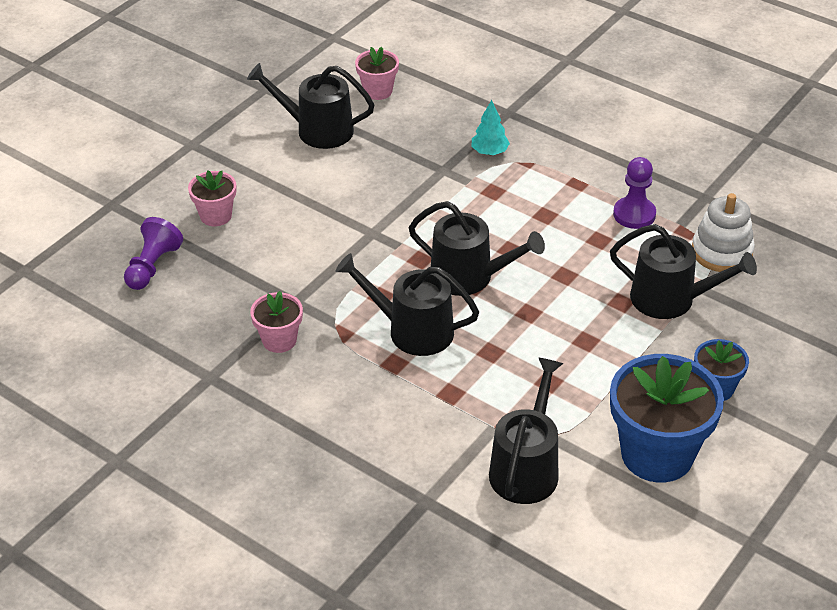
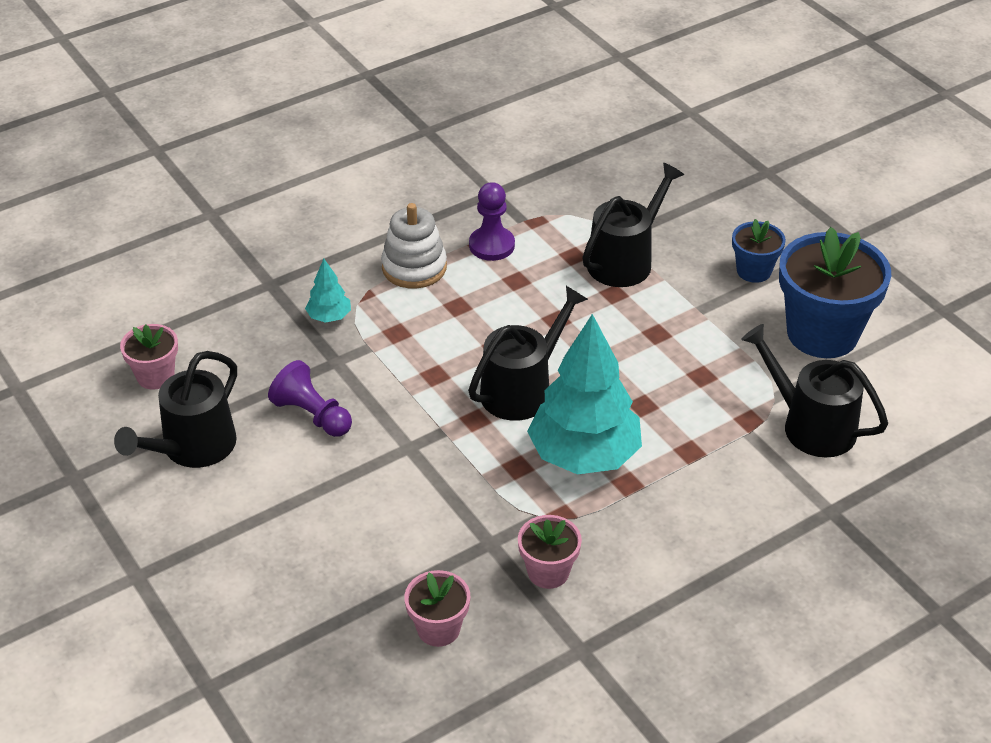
camera: 70 degrees left, 0 degrees up
purple pawn [124,217,183,290] -> purple pawn moved to [268,360,352,437]
pink flower pot [188,171,236,226] -> pink flower pot moved to [404,570,470,647]
black watering can [336,253,479,356] -> turquoise tree [527,314,642,475]
white stacking toy [692,193,755,272] -> white stacking toy moved to [381,203,447,289]

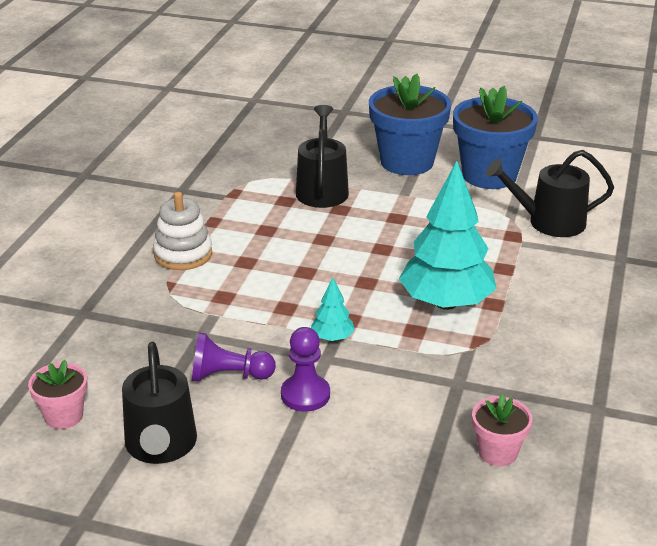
camera: 40 degrees left, 10 degrees down
turquoise tree [305,259,351,323] -> turquoise tree moved to [311,277,355,341]
black watering can [468,286,588,421] -> none
purple pawn [469,182,515,261] -> purple pawn moved to [281,327,330,412]
pink flower pot [518,515,582,589] -> none
blue flower pot [732,219,786,283] -> blue flower pot [369,74,451,175], size x1.96

